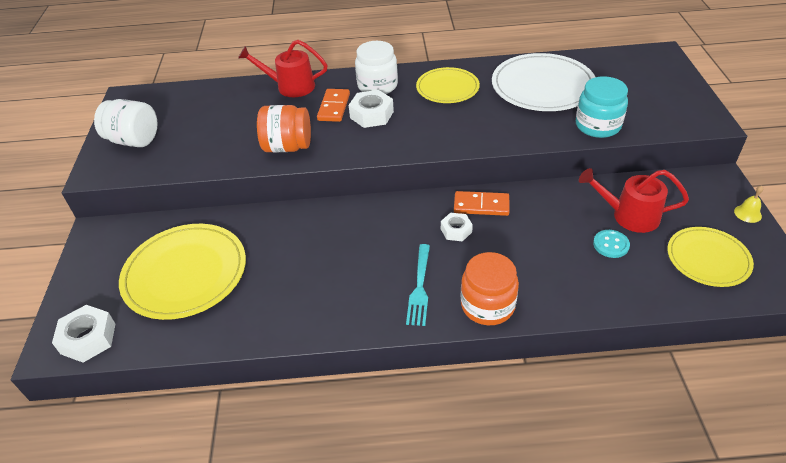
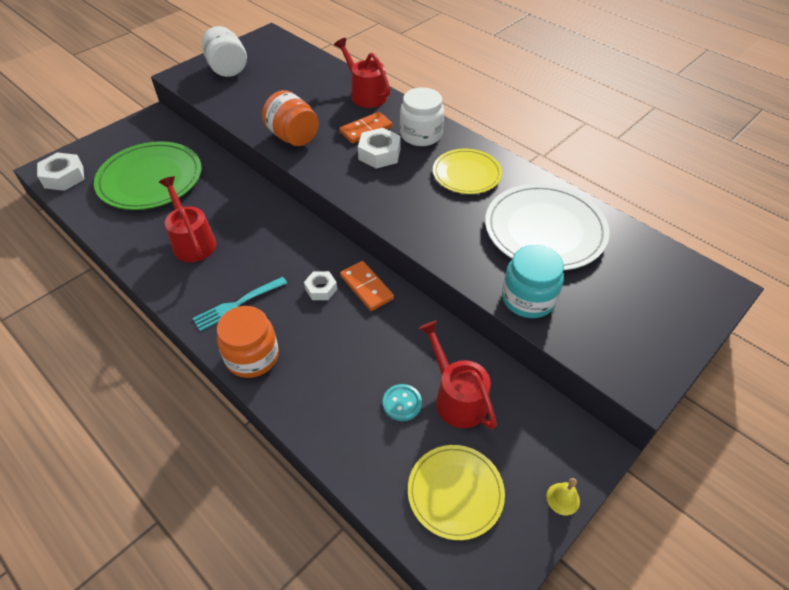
camera: 45 degrees right, 5 degrees up
yellow plate [119,224,246,320] -> green plate [94,141,202,210]
none -> red watering can [159,176,216,262]

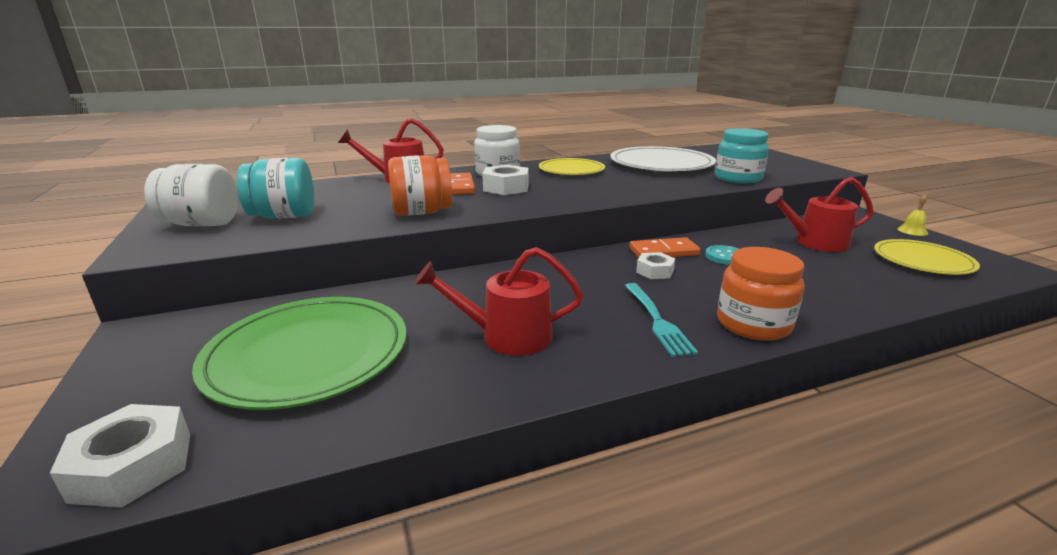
camera: 65 degrees left, 25 degrees down
turquoise button [383,384,422,421] -> turquoise button moved to [705,245,738,265]
none -> turquoise jar [237,158,314,219]

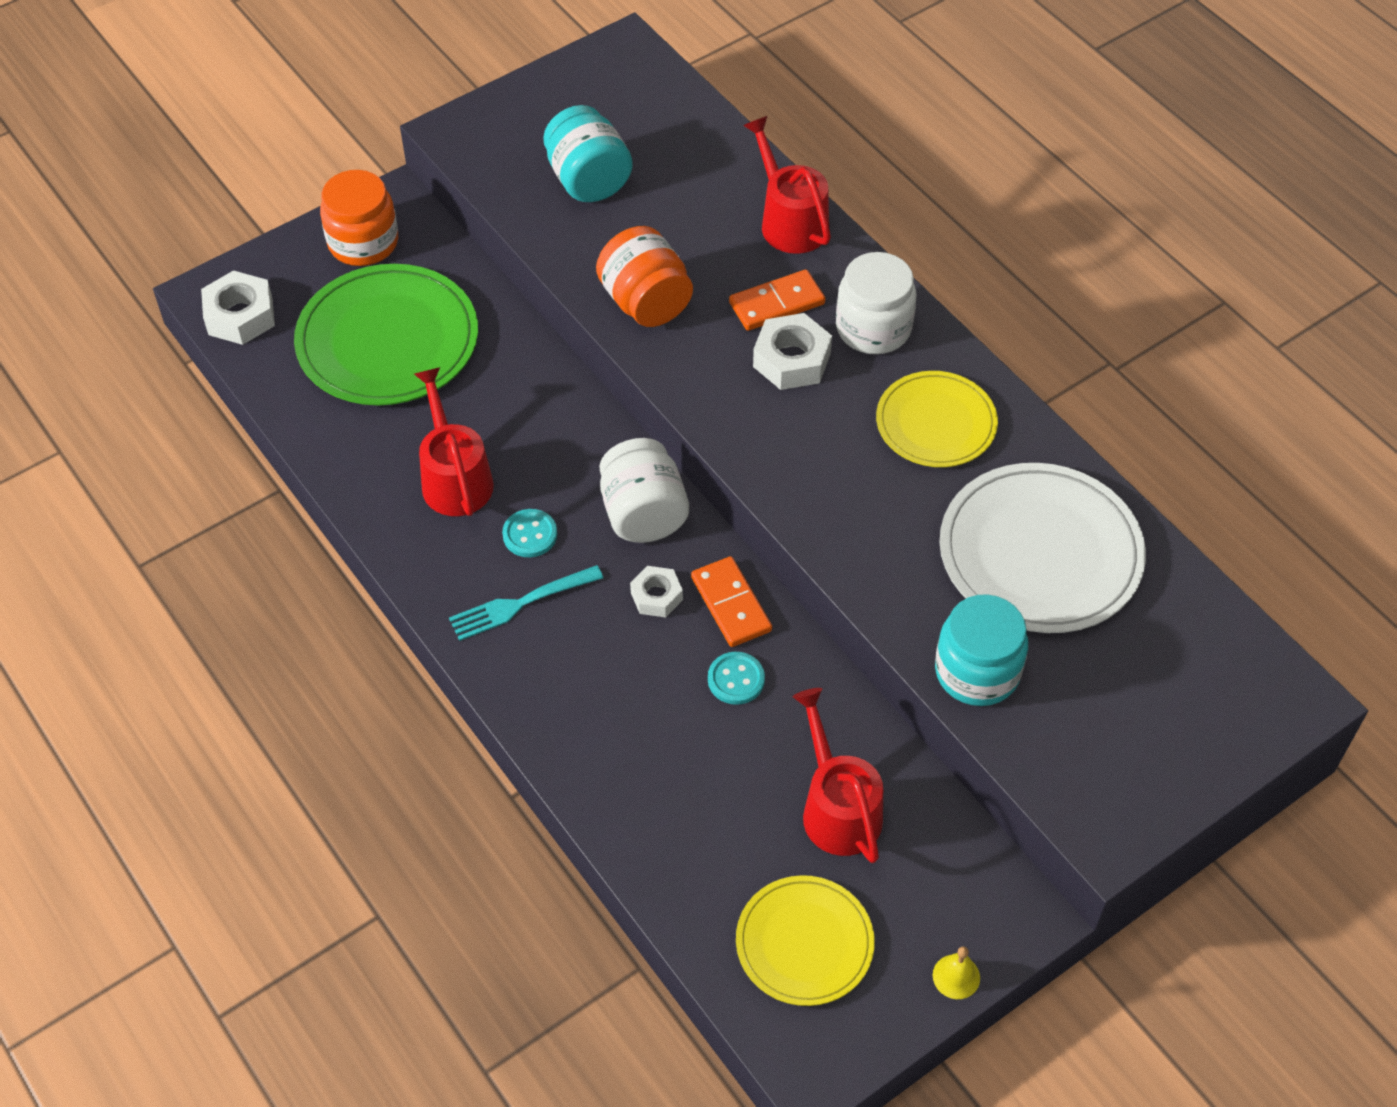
camera: 75 degrees right, 30 degrees up
white jar [144,164,238,226] -> white jar moved to [599,438,689,543]
orange jar [717,247,804,341] -> orange jar moved to [320,170,398,266]
none -> turquoise button [502,509,557,557]

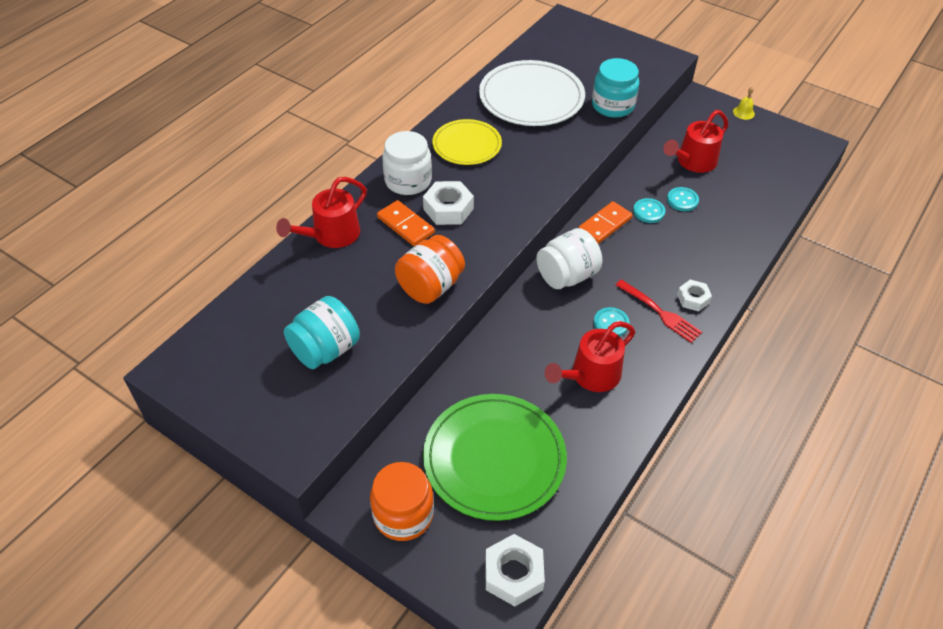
camera: 110 degrees left, 5 degrees down
turquoise fork [449,565,603,641] -> red fork [616,279,702,343]
white nut [630,566,683,617] -> white nut moved to [677,280,712,311]
yellow plate [736,875,875,1006] -> none
none -> turquoise button [667,187,699,211]

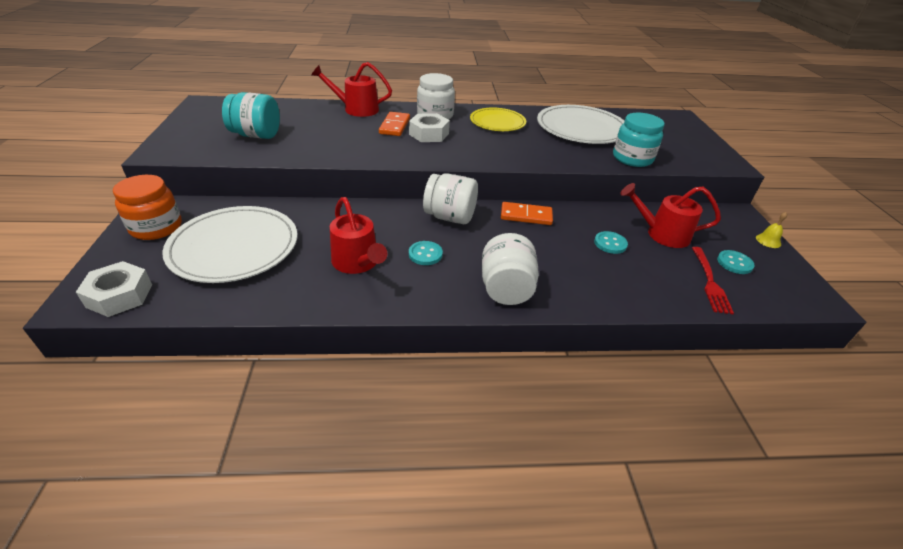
camera: 50 degrees right, 10 degrees down
orange jar [395,235,465,304] -> none
green plate [423,394,567,521] -> white plate [162,206,297,283]
red watering can [545,321,635,392] -> red watering can turned 135 degrees counterclockwise [330,197,387,274]
red fork [616,279,702,343] -> red fork moved to [692,247,734,314]
turquoise button [633,198,665,223] -> turquoise button moved to [717,250,754,274]
white nut [677,280,712,311] -> white jar [482,233,539,305]

